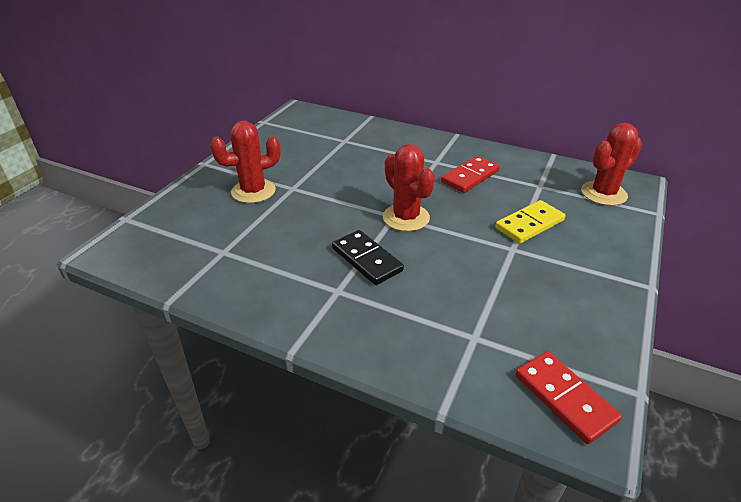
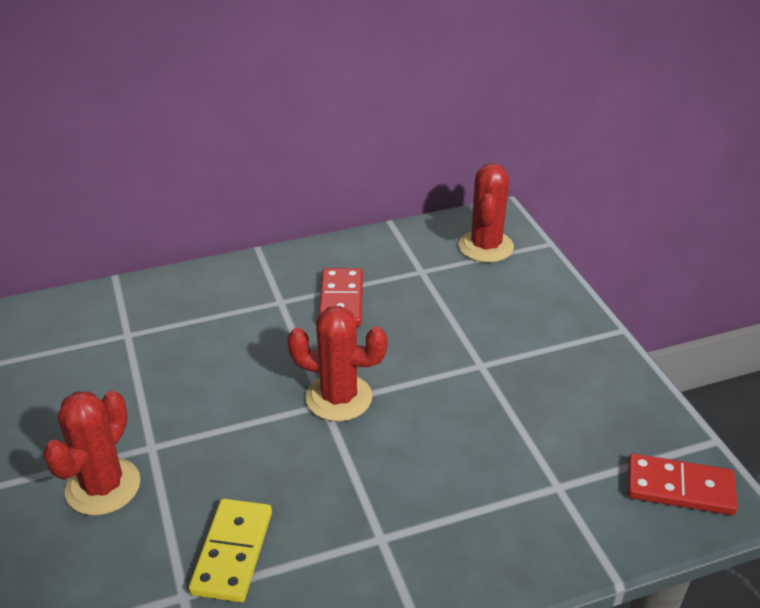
camera: 45 degrees left, 0 degrees up
black domino [332,230,404,285] -> none
yellow domino [495,200,565,244] -> yellow domino moved to [189,499,272,602]

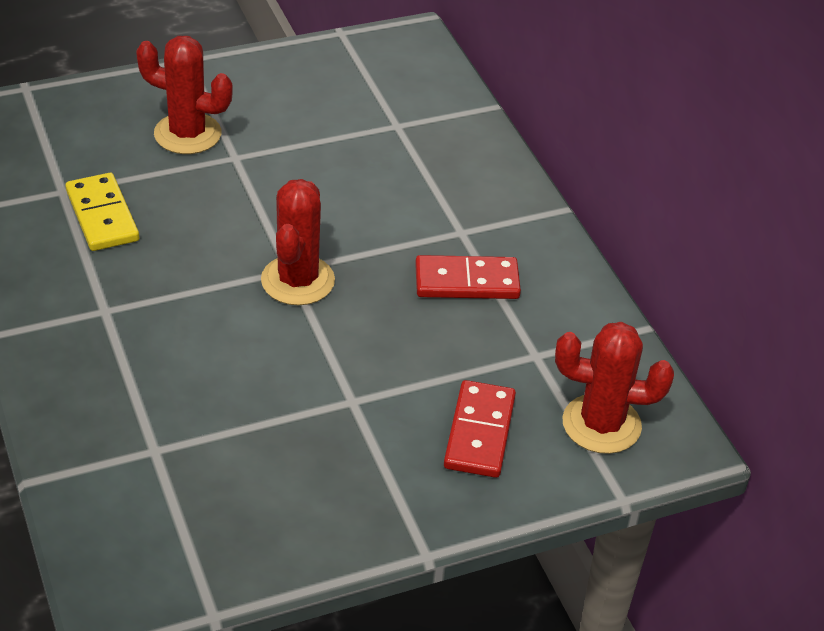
camera: 85 degrees right, 5 degrees up
yellow domino [189,499,272,602] -> yellow domino turned 60 degrees clockwise [65,173,139,251]
red domino [627,454,738,515] -> red domino moved to [444,380,516,478]

